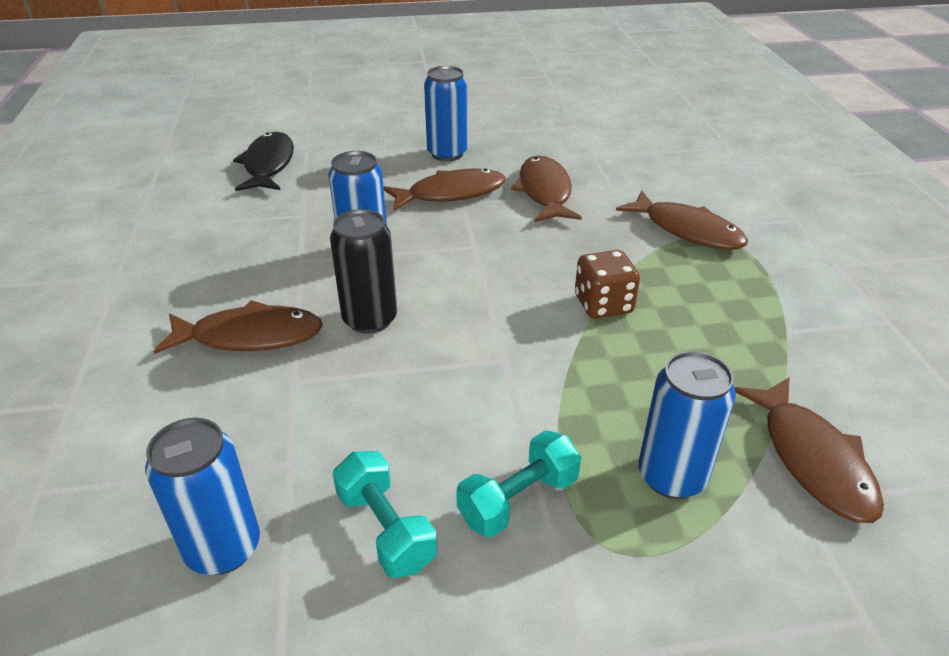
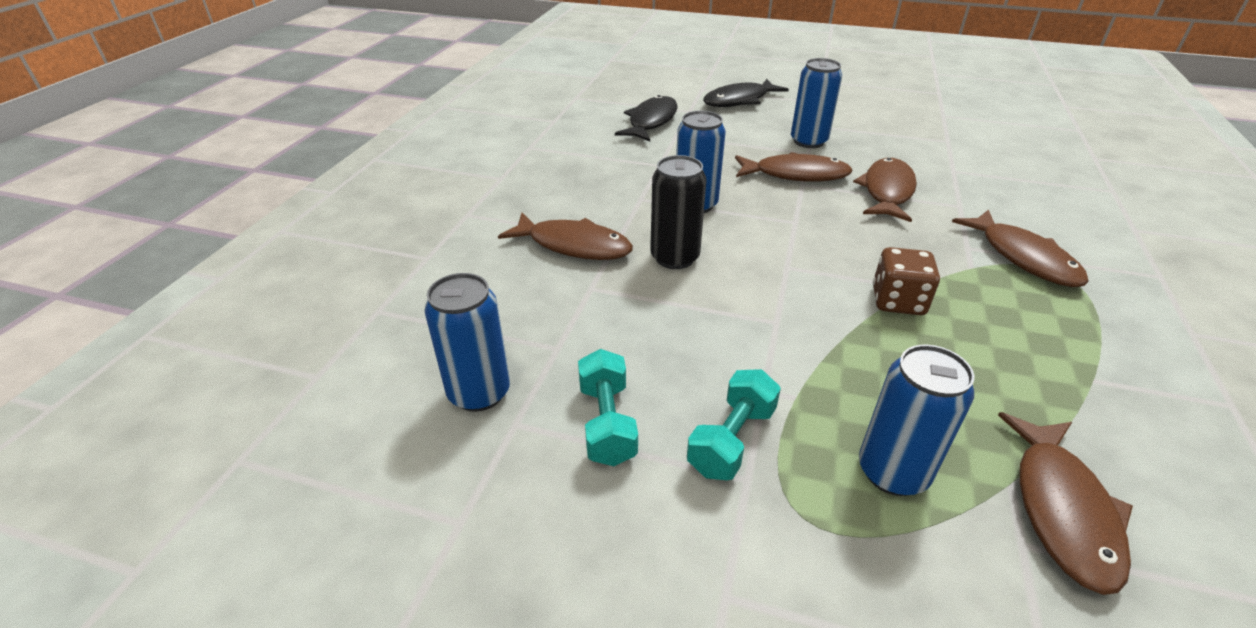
camera: 25 degrees right, 0 degrees up
turquoise dumbbell [456,430,581,537] -> turquoise dumbbell turned 45 degrees counterclockwise [687,369,781,480]
none -> black fish [703,79,789,107]

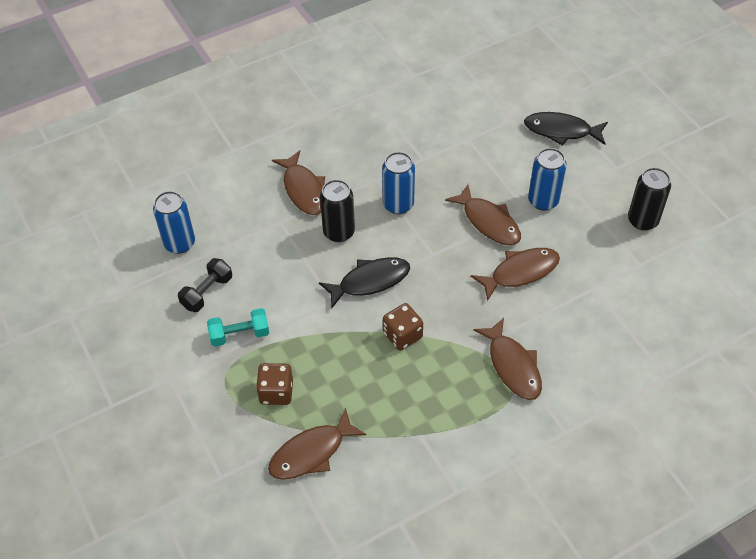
camera: 45 degrees right, 15 degrees up
turquoise dumbbell [578,349,638,466] -> black dumbbell [178,258,232,312]
black fish [615,95,678,141] -> black fish moved to [319,257,410,309]
blue can [859,345,974,496] -> brown dice [256,363,293,405]
brown fish [952,209,1089,287] -> brown fish turned 45 degrees counterclockwise [473,318,542,400]
none -> black can [628,168,671,231]

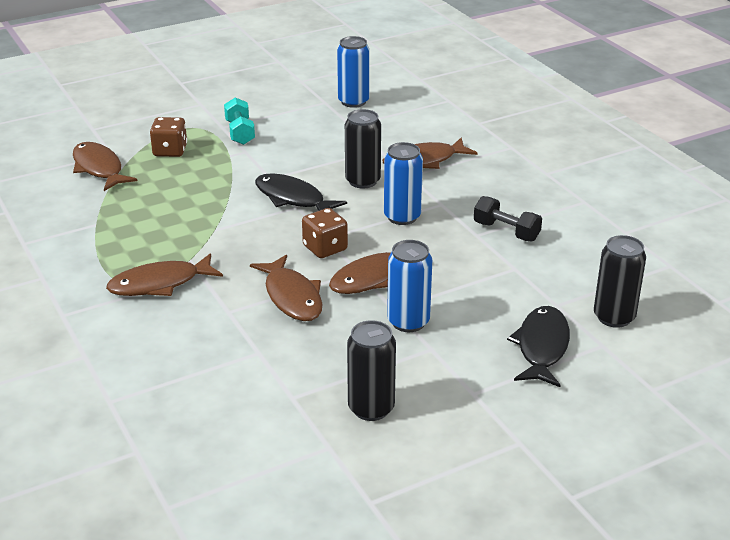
camera: 90 degrees right, 20 degrees down
black dumbbell [178,258,232,312] -> black dumbbell moved to [474,196,542,242]
black fish [319,257,410,309] -> black fish turned 150 degrees clockwise [255,173,347,211]
brown dice [383,303,423,351] -> brown dice moved to [302,208,348,258]
none -> black can [594,235,646,328]

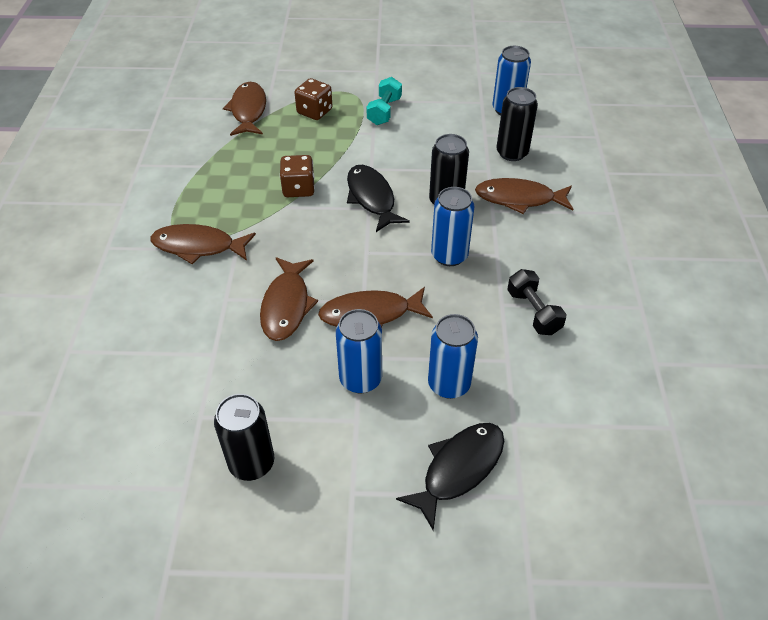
camera: 30 degrees right, 15 degrees up
brown dice [302,208,348,258] -> brown dice moved to [280,155,315,197]
black can [594,235,646,328] -> black can moved to [496,87,538,161]
none -> blue can [428,314,478,399]

